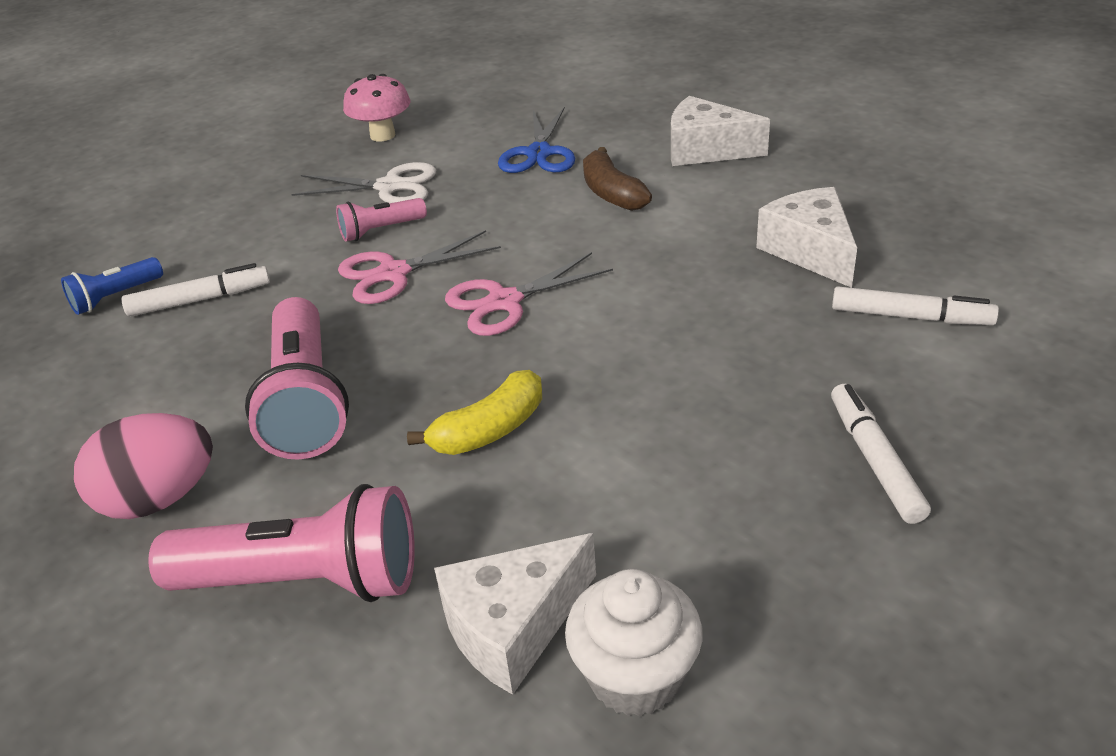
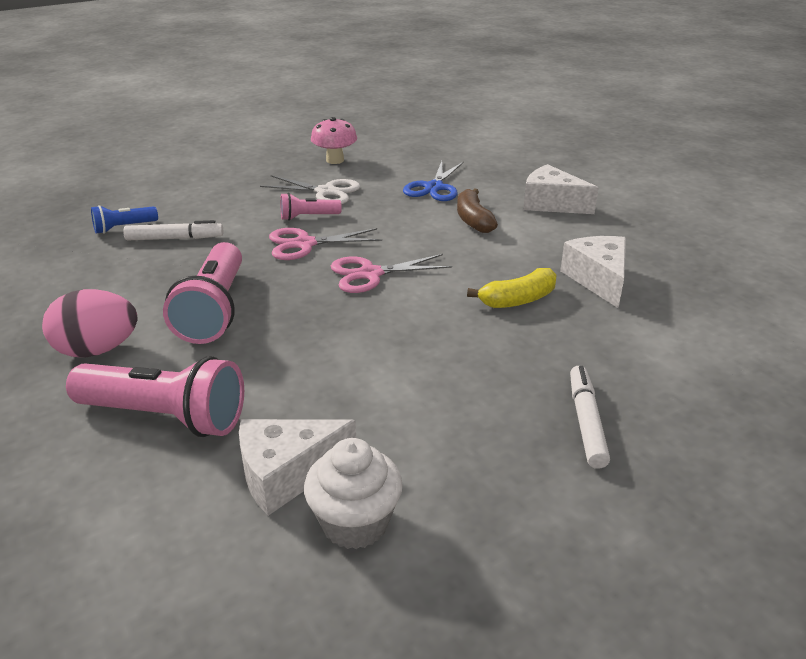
camera: 10 degrees right, 5 degrees down
yellow banana [407,370,542,455] -> yellow banana moved to [467,268,556,308]
white marker [832,286,999,325] -> none

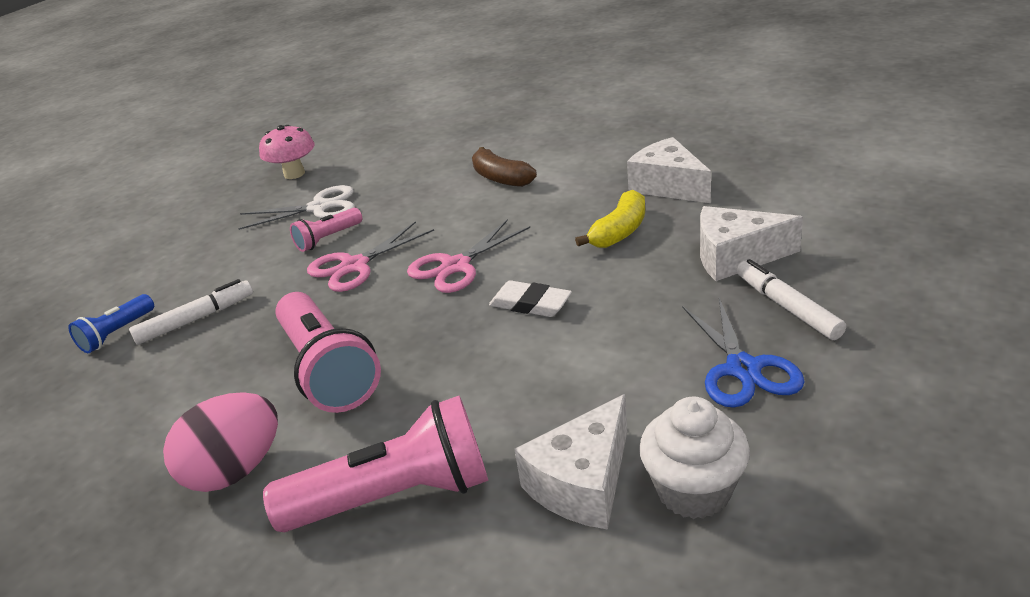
camera: 25 degrees left, 0 degrees up
blue scissors [403,161,464,201] -> blue scissors moved to [682,298,805,408]
white cheese [523,164,599,214] -> white cheese moved to [700,206,803,281]
none -> white eraser [489,280,572,317]

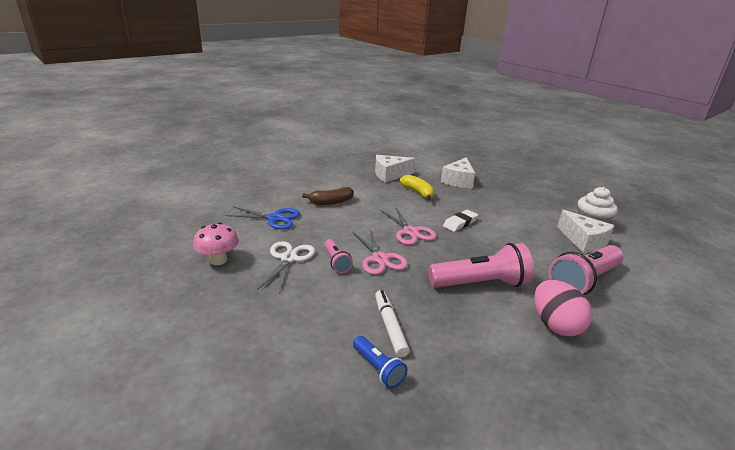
camera: 75 degrees left, 5 degrees down
pink flashlight [263,396,488,532] -> pink flashlight turned 135 degrees counterclockwise [548,245,623,295]
blue scissors [682,298,805,408] -> blue scissors moved to [225,207,300,229]
white marker [737,259,846,340] -> none

